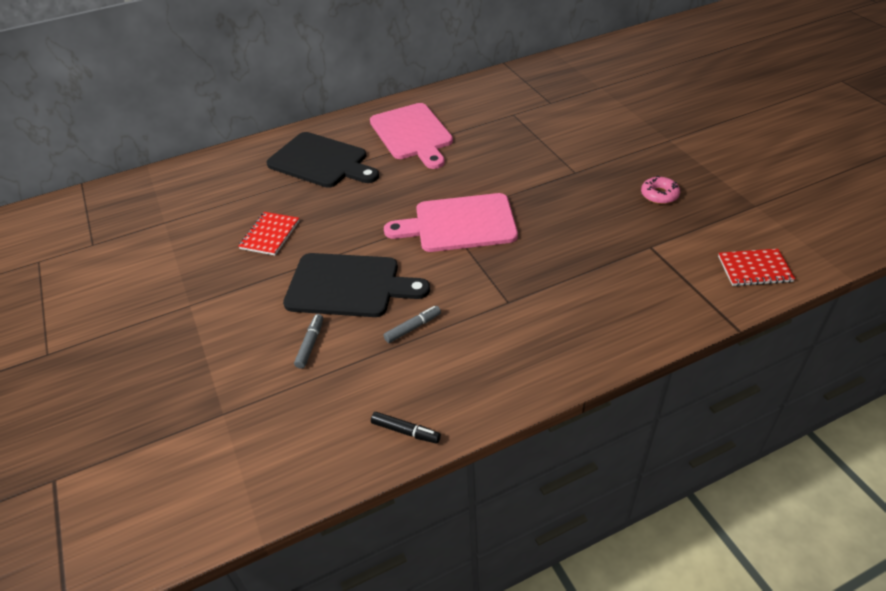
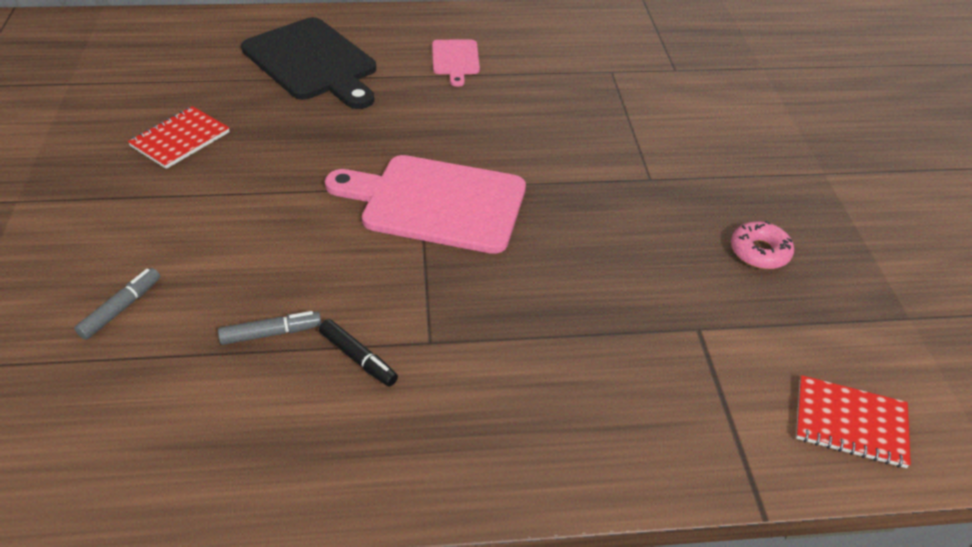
camera: 15 degrees right, 0 degrees up
black cutting board [283,253,430,317] -> none
pink cutting board [370,103,453,169] -> pink cutting board [432,40,480,87], size x0.50
black marker [371,412,441,444] -> black marker moved to [319,319,398,387]

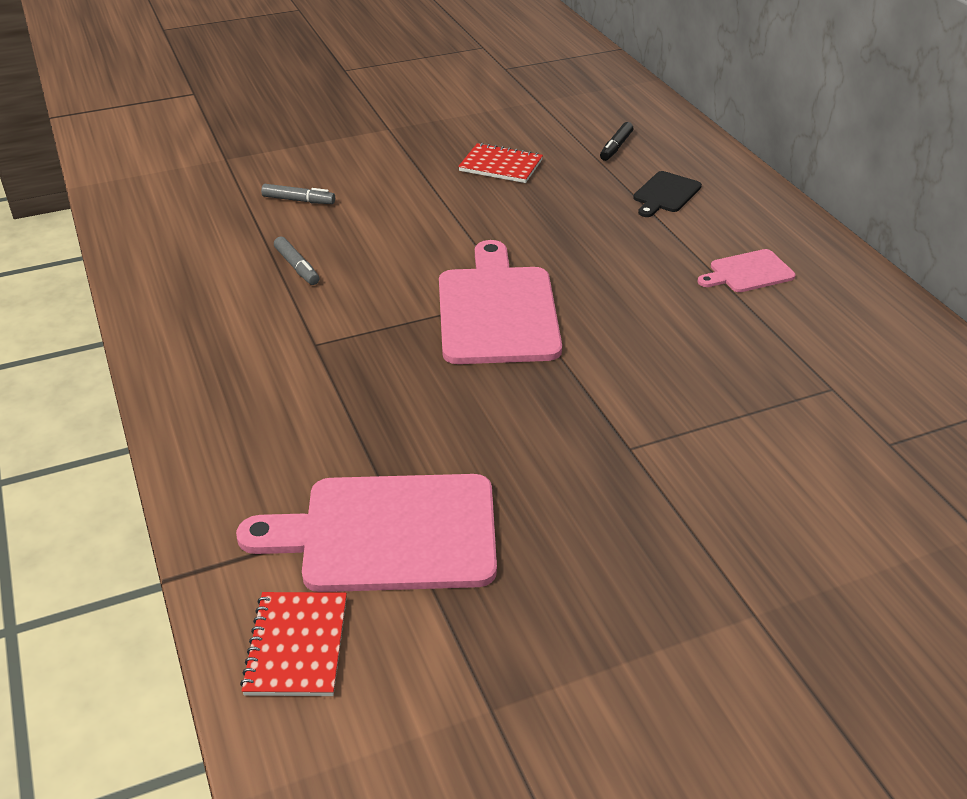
camera: 75 degrees right, 5 degrees down
black cutting board [241,17,376,109] -> black cutting board [633,171,702,217], size x0.50
black marker [319,319,398,387] -> black marker moved to [600,122,633,161]
pink donut [731,221,794,269] -> none
none -> pink cutting board [236,474,497,592]

